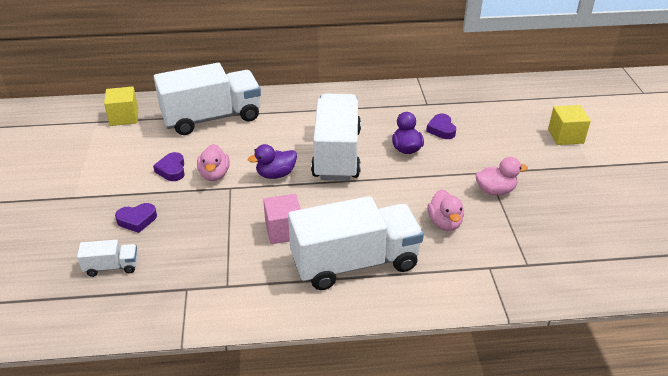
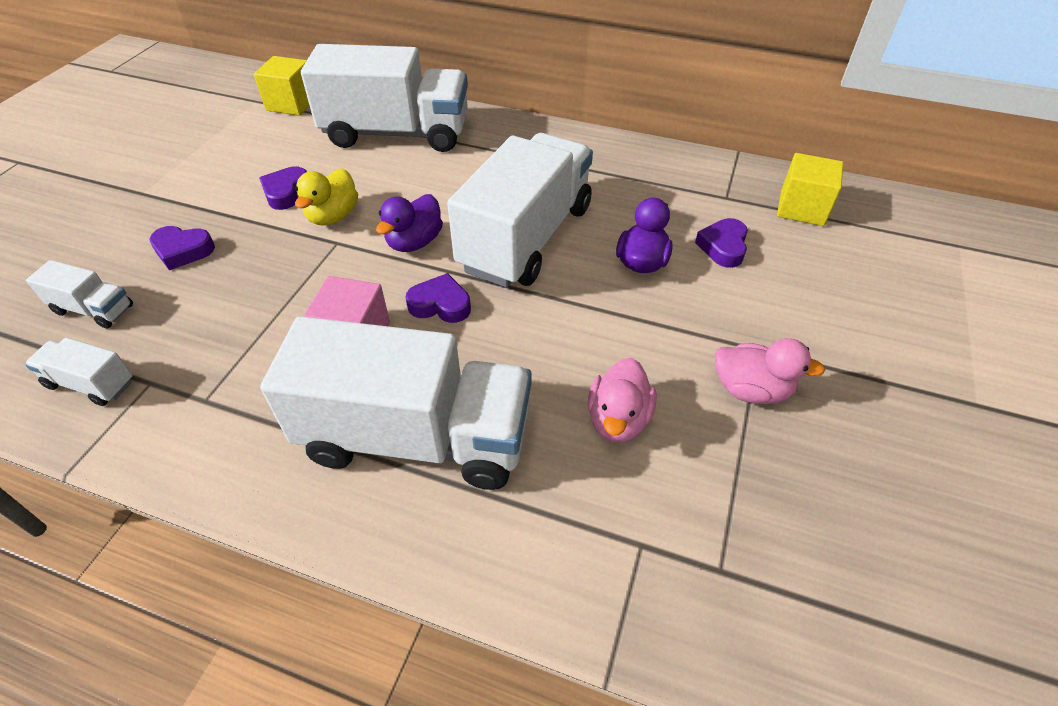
camera: 25 degrees right, 10 degrees up
pink duck [197,144,230,181] -> yellow duck [295,168,358,226]
purple duck [248,144,297,179] -> purple duck turned 60 degrees counterclockwise [376,194,443,252]
yellow cube [548,105,591,145] -> yellow cube moved to [777,153,843,226]
none -> white truck [25,338,133,406]
none -> purple heart [405,273,471,323]

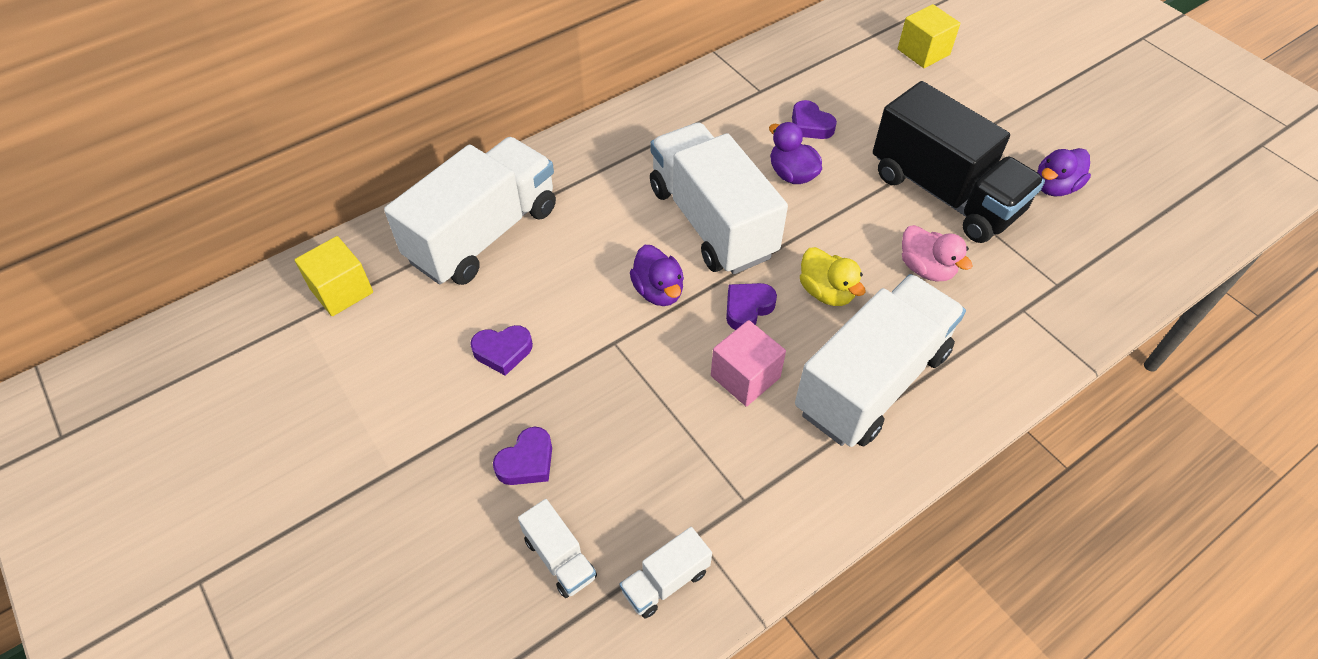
camera: 55 degrees left, 5 degrees up
white truck [26,260,133,329] -> white truck turned 90 degrees clockwise [518,499,597,598]
purple heart [259,166,307,210] -> purple heart turned 60 degrees counterclockwise [470,325,533,376]
yellow duck [295,168,358,226] -> yellow duck moved to [800,247,866,306]
pink duck [715,338,825,404] -> black truck [873,81,1045,243]
yellow cube [777,153,843,226] -> yellow cube moved to [898,4,960,68]
none -> purple duck [1037,148,1091,196]

